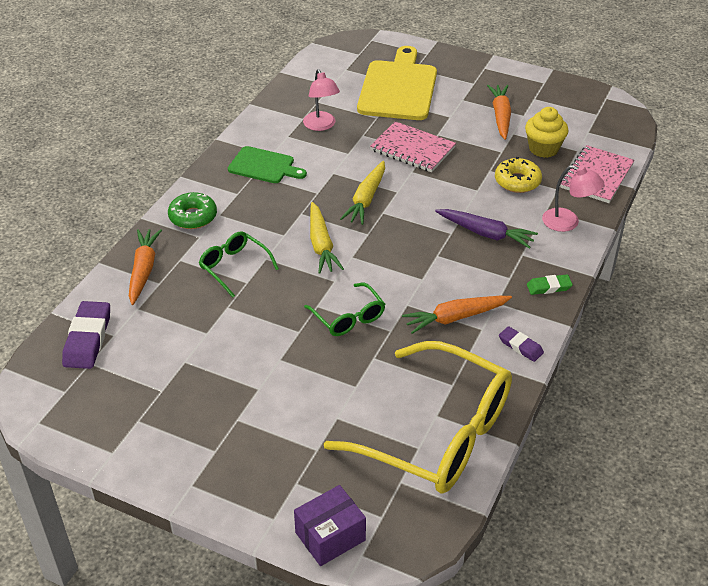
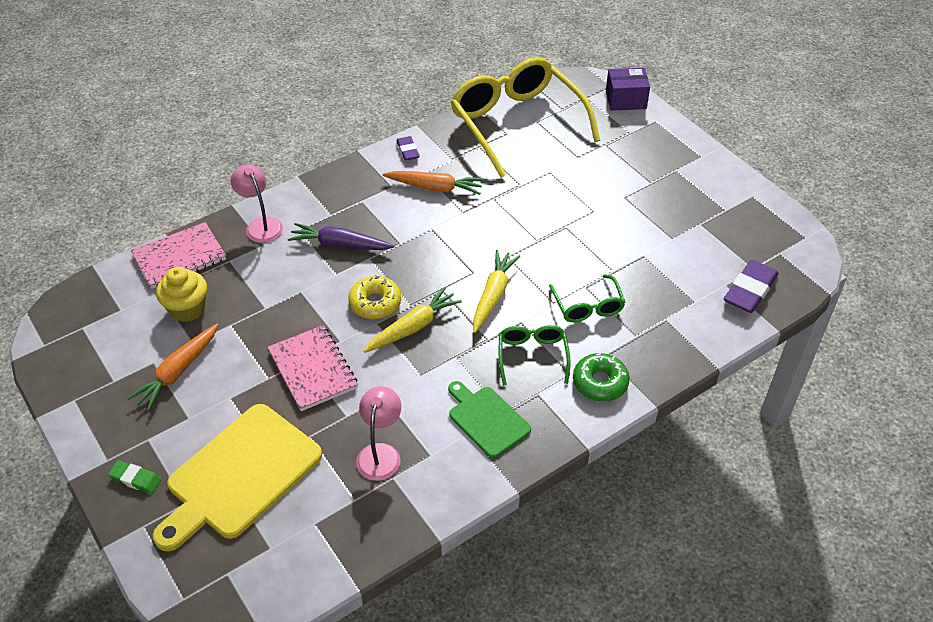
camera: 150 degrees left, 5 degrees up
orange carrot [129,229,162,305] -> none
green glasses [304,283,385,336] -> green glasses moved to [499,325,571,386]
purple carrot [435,209,538,249] -> purple carrot turned 45 degrees counterclockwise [288,223,394,250]
yellow donut [495,157,542,193] -> yellow donut moved to [348,275,401,319]
green eraser [527,274,573,295] -> green eraser moved to [108,460,161,494]

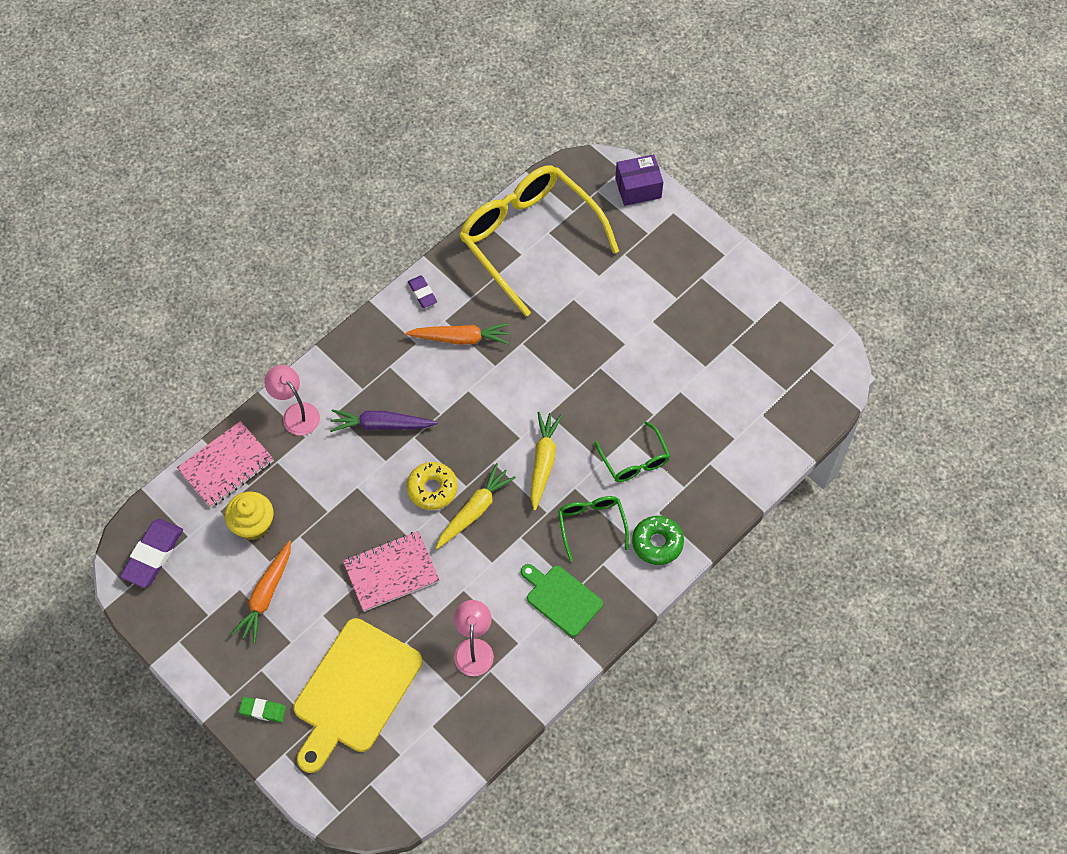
camera: 10 degrees left, 15 degrees up
pink notebook [268,325,358,411] -> pink notebook turned 75 degrees counterclockwise [343,531,439,612]
purple eraser [724,260,779,313] -> purple eraser moved to [120,519,183,588]

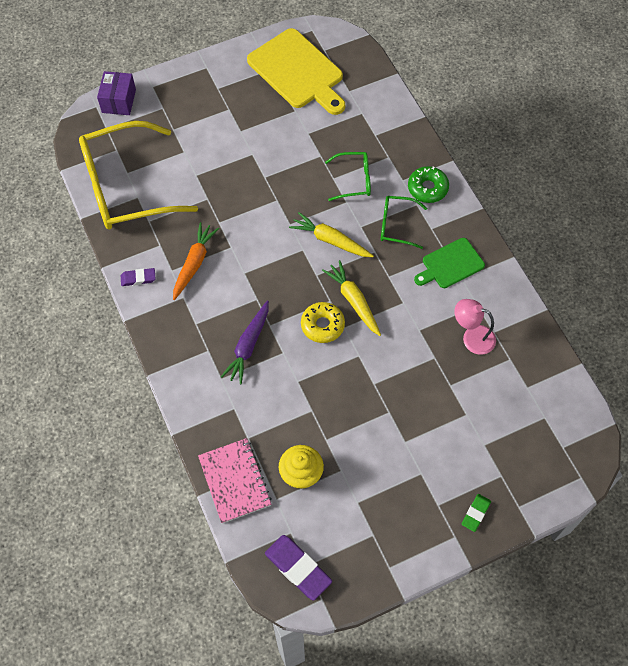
camera: 70 degrees left, 0 degrees up
orange carrot [231,540,291,643] -> none
pink lamp [264,365,320,436] -> none
yellow cutting board [293,618,423,773] -> yellow cutting board moved to [247,28,345,115]
pink notebook [343,531,439,612] -> none

